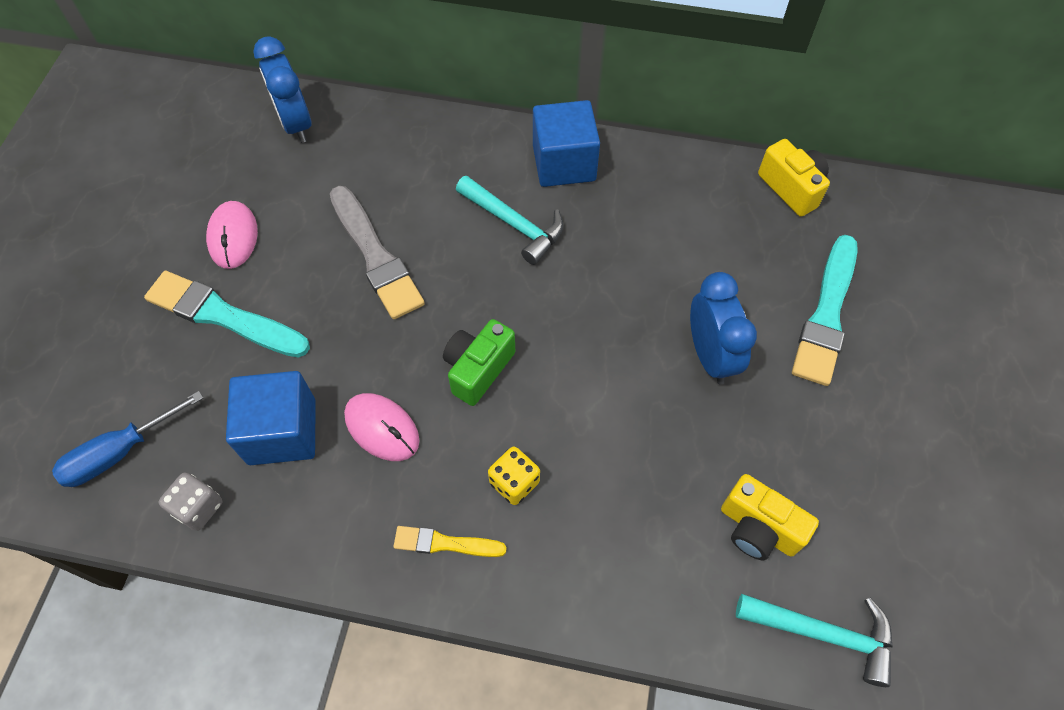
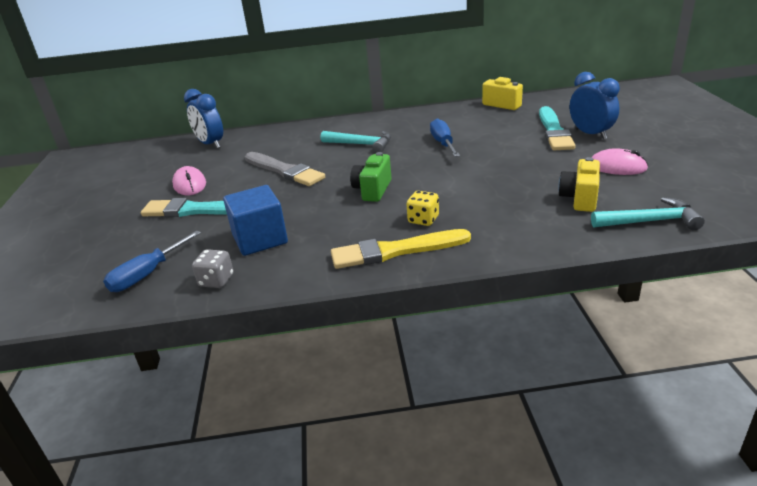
camera: 15 degrees left, 30 degrees down
pink mouse [344,393,420,461] -> pink mouse moved to [591,148,648,175]
yellow brush [393,526,507,557] -> yellow brush [331,229,471,269], size x1.83
blue cube [533,100,600,187] -> none
blue clock [690,272,757,384] -> blue clock moved to [570,72,620,140]
yellow camera [721,474,819,560] -> yellow camera turned 90 degrees clockwise [558,157,600,212]
none -> blue screwdriver [430,119,460,157]

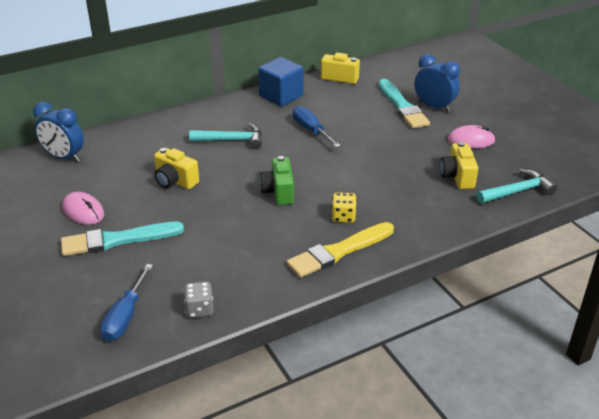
camera: 25 degrees left, 5 degrees up
blue cube [223,185,288,256] -> blue cube moved to [258,57,304,106]
grey brush [245,152,325,186] -> yellow camera [154,148,199,189]

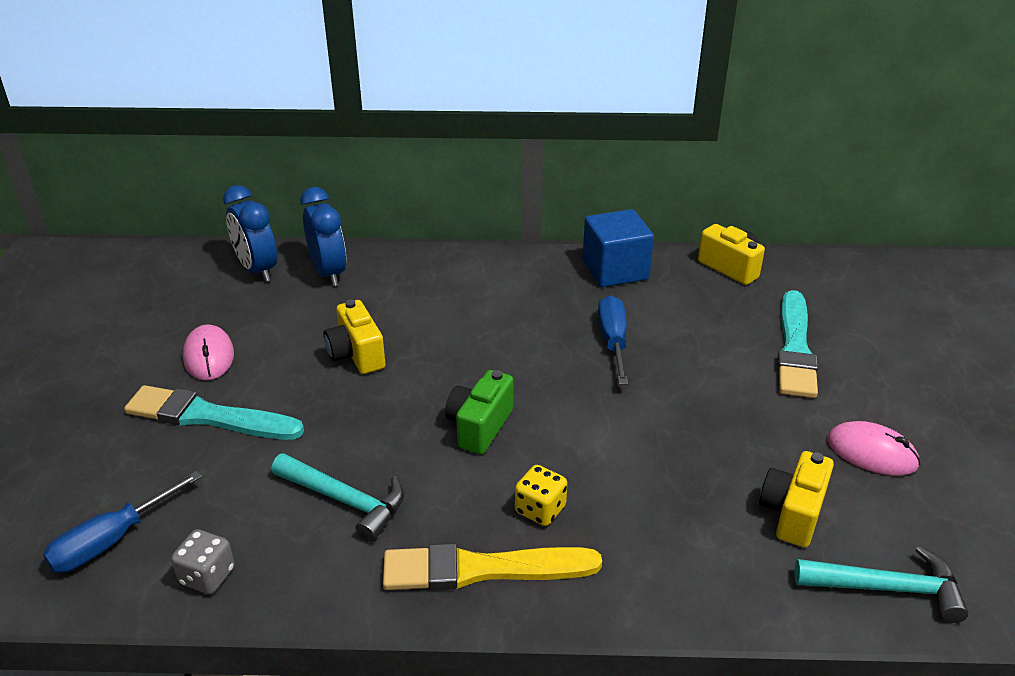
camera: 30 degrees right, 0 degrees up
turquoise hammer [189,123,262,149] -> turquoise hammer moved to [271,453,404,542]
blue clock [415,54,460,112] -> blue clock moved to [300,187,346,286]

